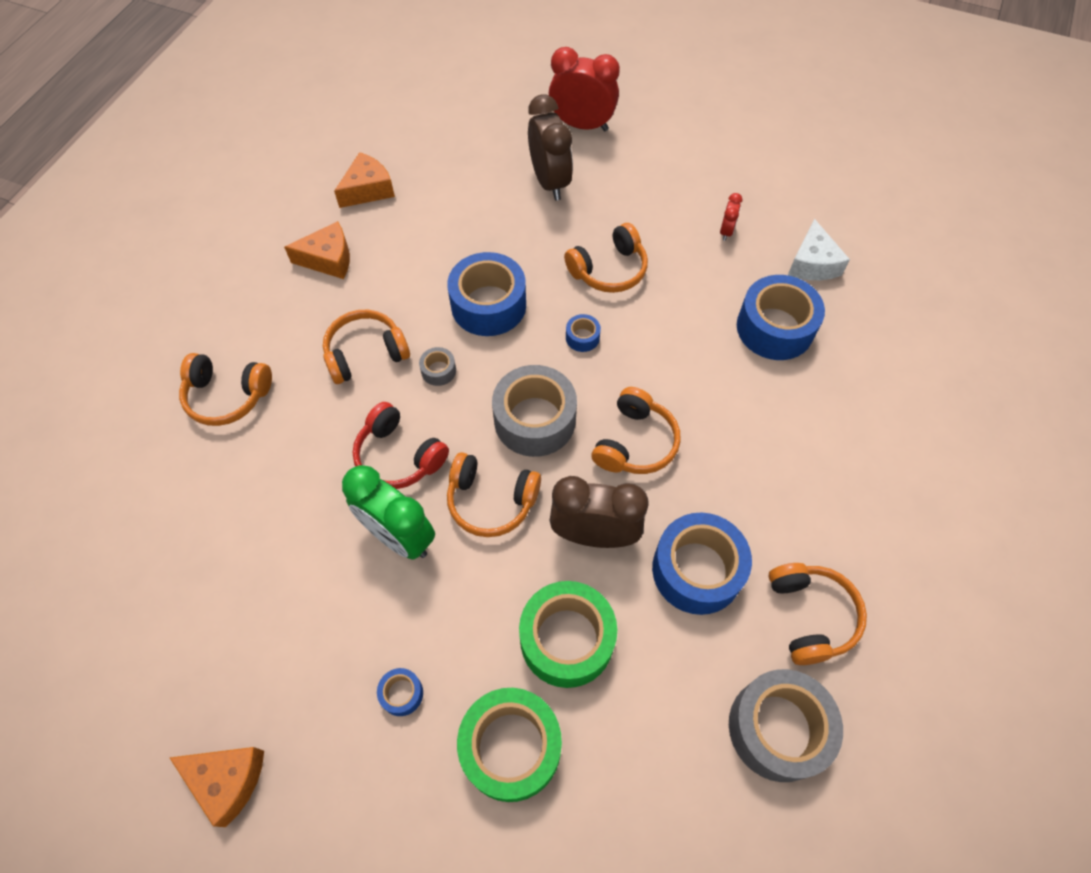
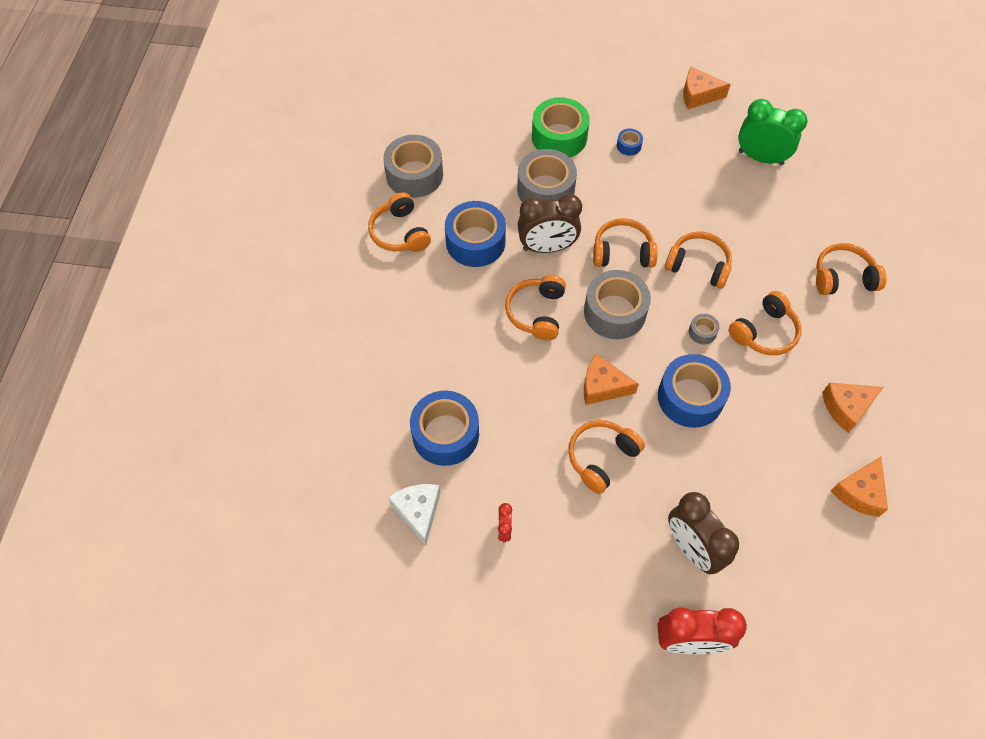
camera: 165 degrees right, 0 degrees up
green clock [342,465,435,560] -> green clock moved to [739,99,808,165]
red headphones [353,402,449,489] -> orange headphones [665,231,732,289]
green tape [519,581,617,688] -> grey tape [517,149,577,202]
blue tape [566,314,601,352] -> orange cheese [584,353,639,405]

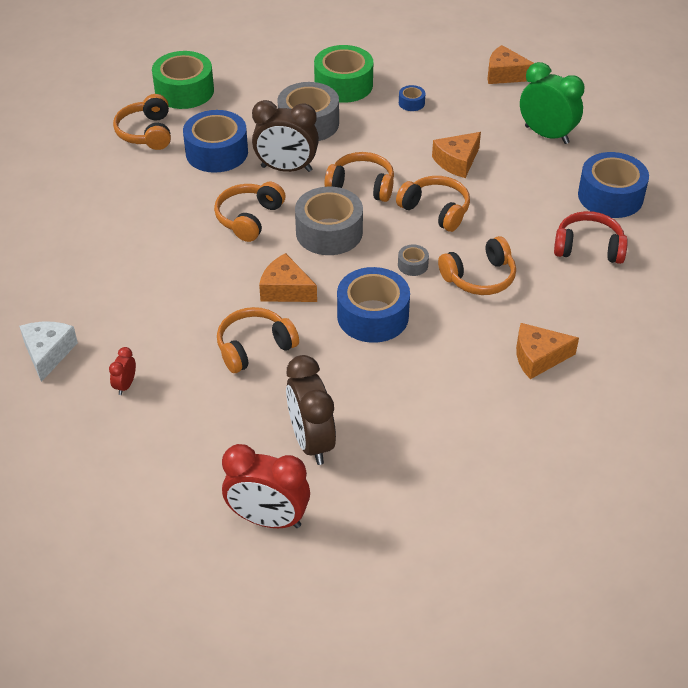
camera: 15 degrees right, 15 degrees down
grey tape [383,135,443,198] -> green tape [152,51,214,109]
blue tape [410,391,479,466] -> blue tape moved to [578,152,649,218]
orange headphones [816,243,887,295] -> red headphones [554,211,628,264]
orange cheese [831,457,888,517] -> orange cheese moved to [432,132,481,178]

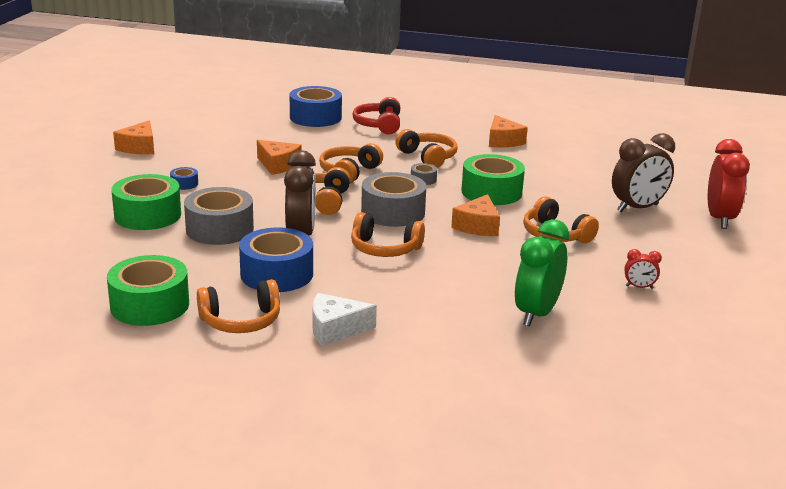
camera: 100 degrees left, 20 degrees down
white cheese [19,322,78,382] -> white cheese moved to [312,293,377,346]
blue tape [337,267,410,343] -> green tape [461,154,525,205]
green clock [520,62,584,144] -> green clock moved to [515,219,569,327]

